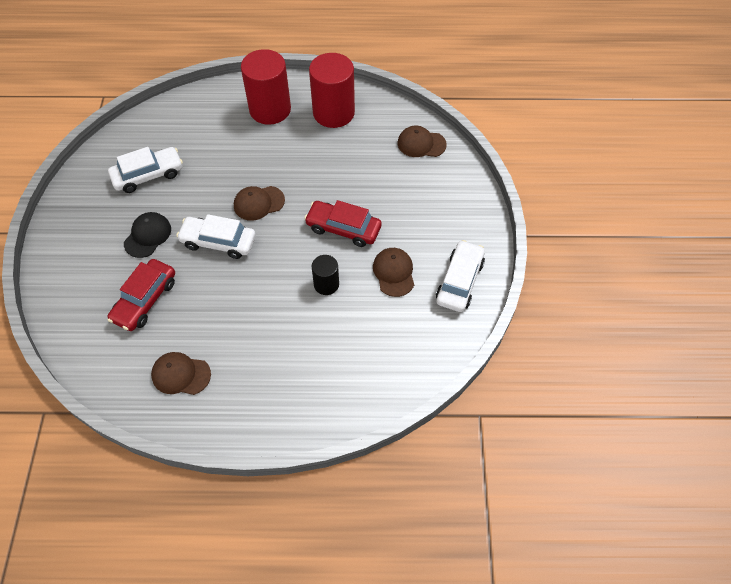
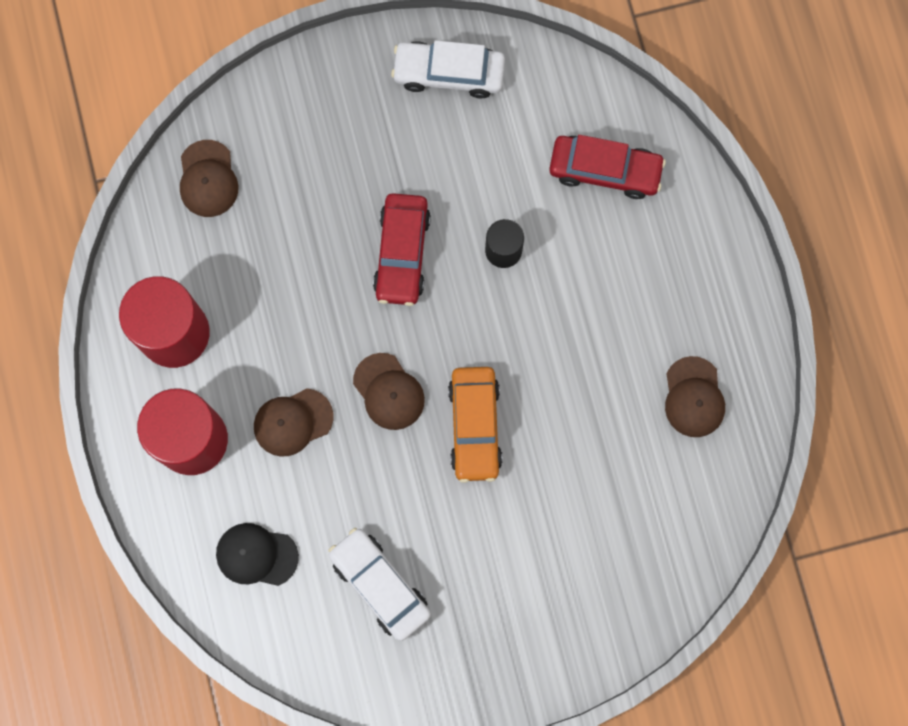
camera: 105 degrees left, 20 degrees up
red car [107,259,175,331] -> red car moved to [549,135,666,199]
black cap [124,212,171,258] -> black cap moved to [216,523,299,586]
white car [176,214,256,259] -> orange car [448,367,502,483]
brown cap [373,248,414,297] -> brown cap moved to [254,388,333,457]

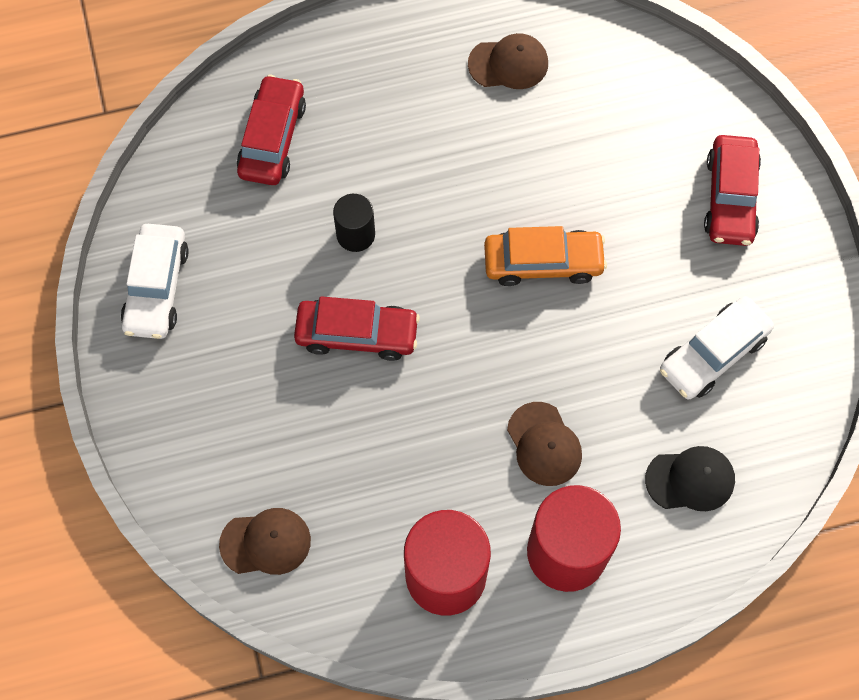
camera: 90 degrees left, 10 degrees down
black cap [216,523,299,586] -> black cap turned 105 degrees counterclockwise [645,446,735,511]
brown cap [353,353,425,430] -> none
none -> red car [704,135,761,246]

